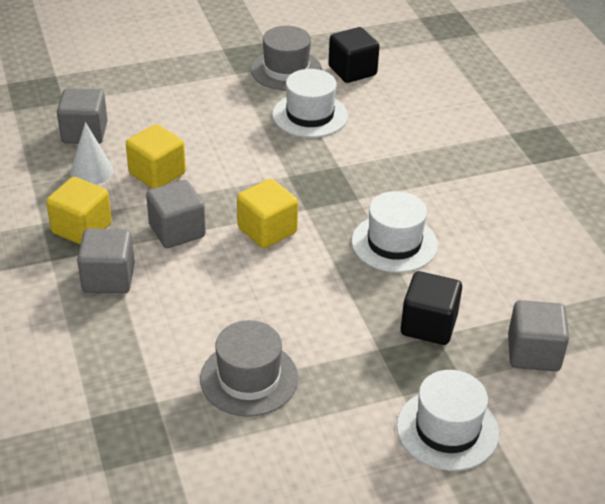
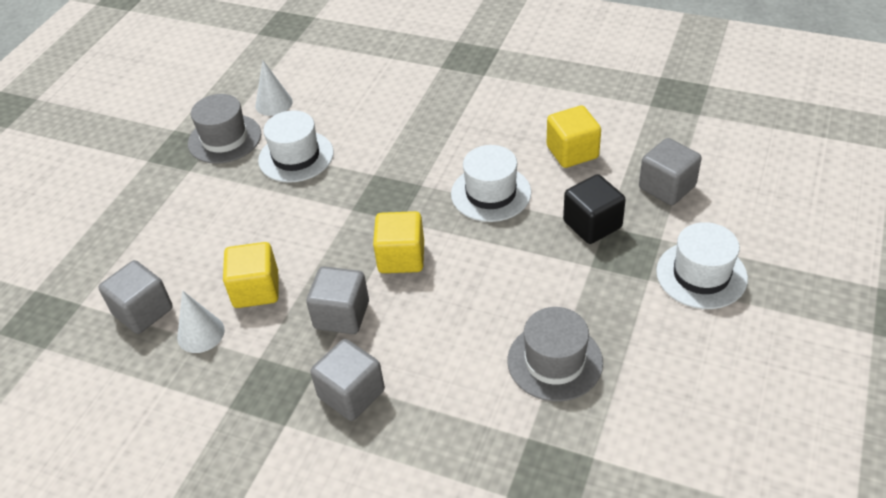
camera: 45 degrees left, 5 degrees up
yellow cube [46,177,112,244] -> yellow cube moved to [547,106,601,168]
black cube [328,27,380,83] -> white cone [255,60,292,116]

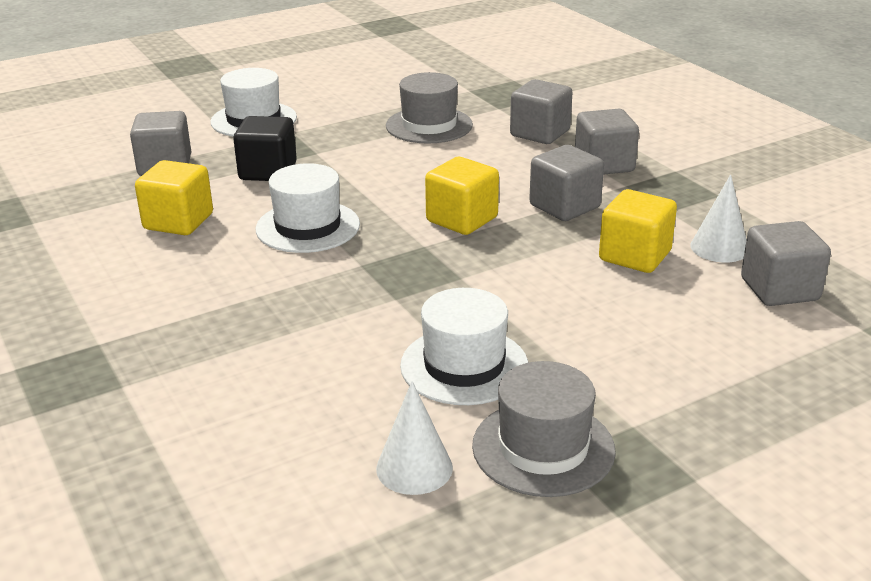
camera: 145 degrees left, 15 degrees down
none -> grey cube [510,79,573,144]

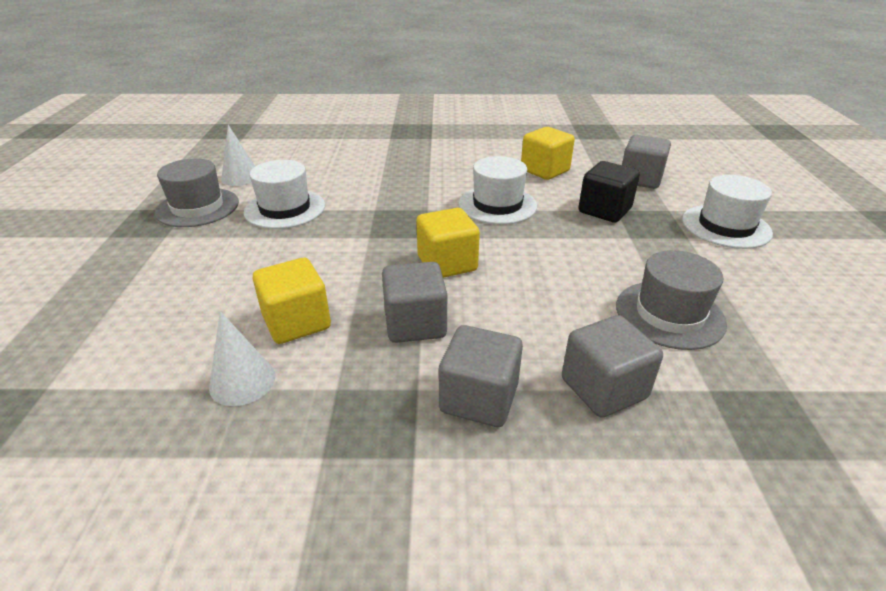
camera: 120 degrees right, 5 degrees up
grey cube [741,221,831,306] -> none

